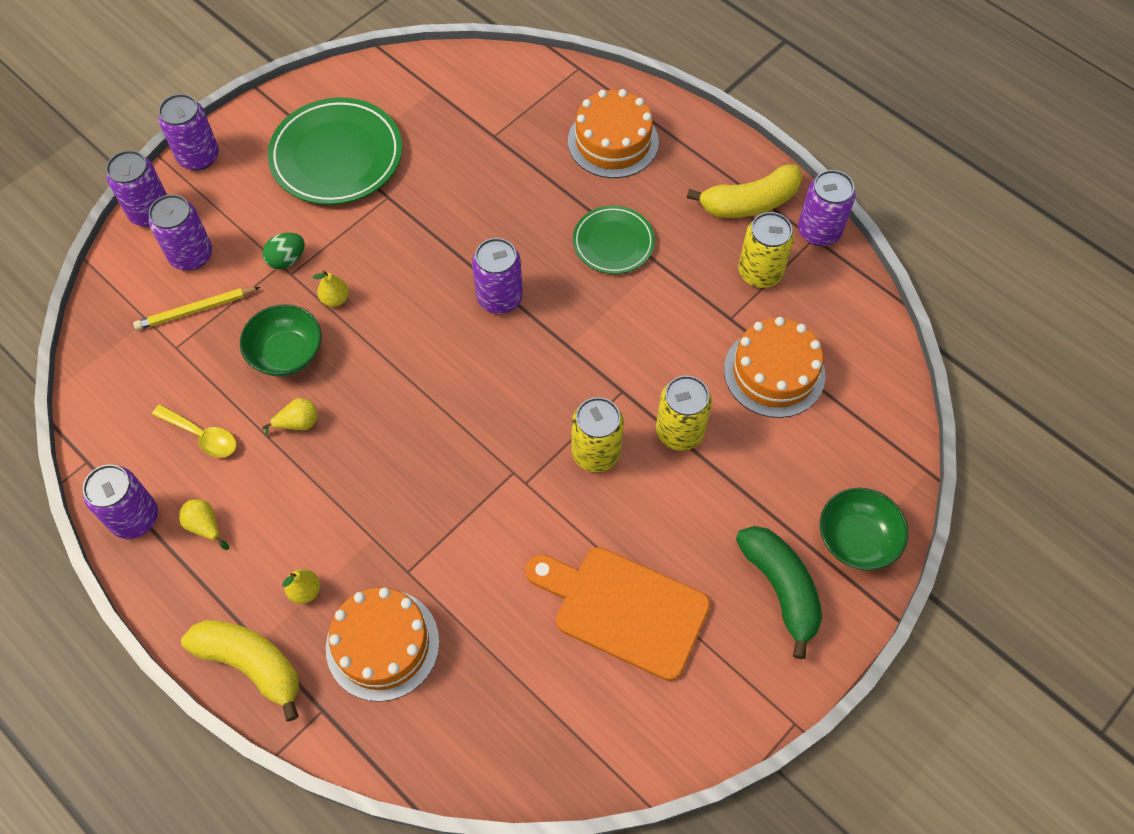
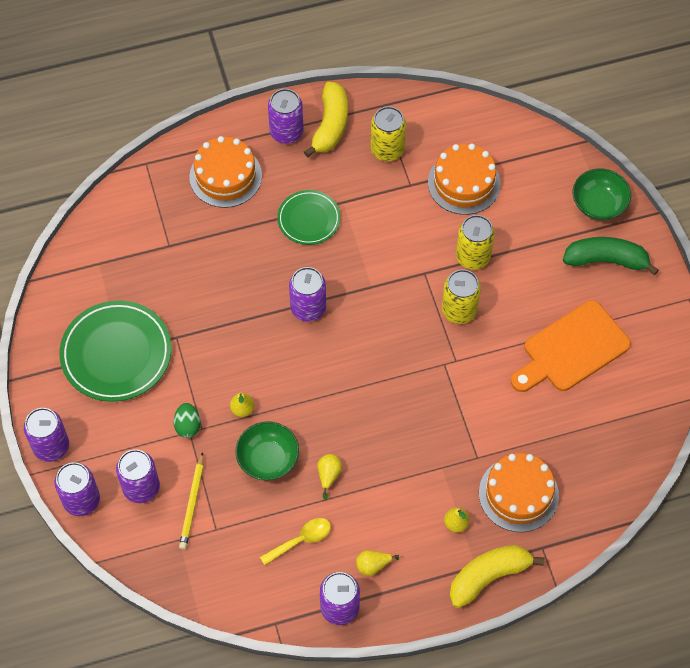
camera: 60 degrees left, 0 degrees up
purple can [798,170,855,246] -> purple can moved to [268,89,303,144]

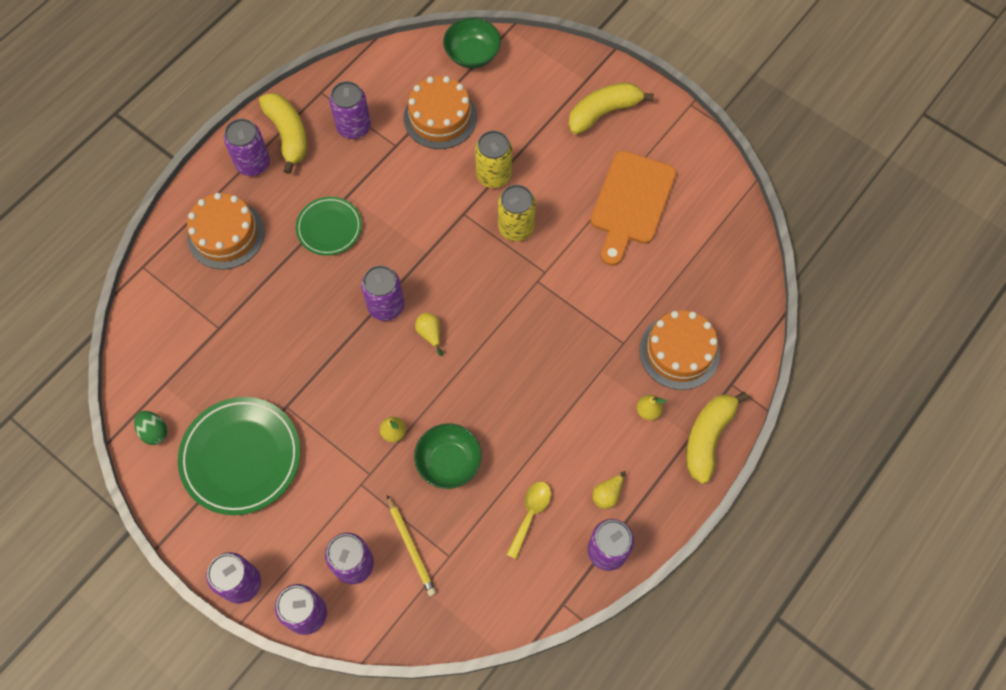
camera: 35 degrees left, 5 degrees up
green egg [174,403,200,438] -> green egg moved to [134,411,167,445]
yellow pear [317,454,342,500] -> yellow pear moved to [415,313,443,356]
yellow can [371,106,406,161] -> purple can [329,81,371,139]
green banana [563,237,659,276] -> yellow banana [568,82,654,135]
green bowl [572,168,631,220] -> green bowl moved to [443,18,501,68]

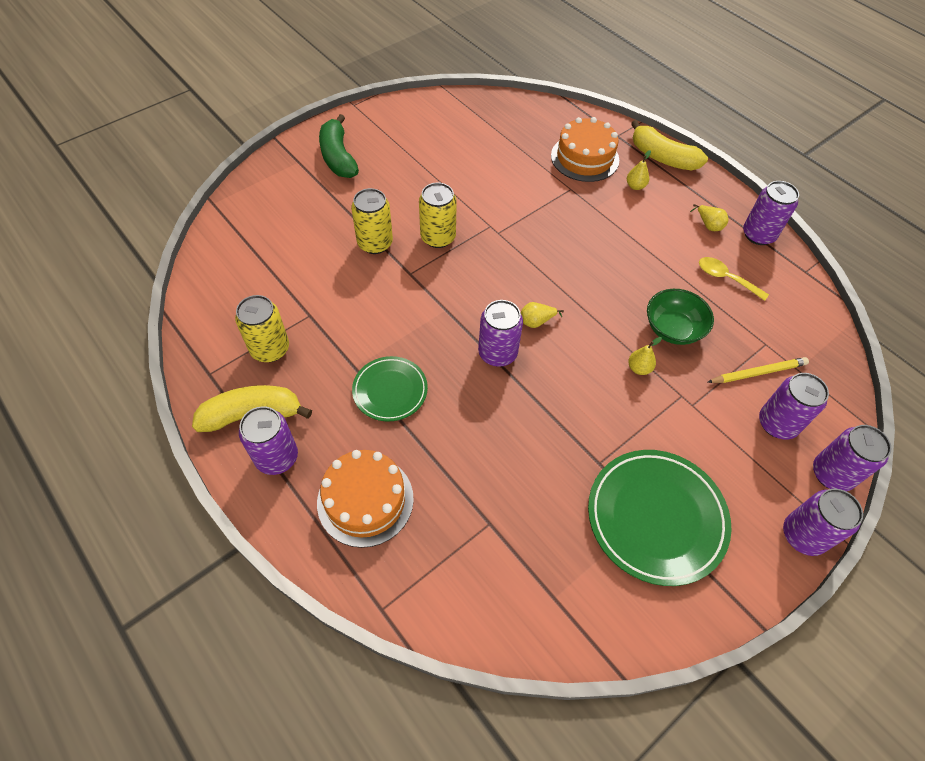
camera: 80 degrees left, 10 degrees down
green egg [134,411,167,445] -> none
purple can [329,81,371,139] -> yellow can [235,295,289,362]
orange cake [404,76,477,149] -> none
green bowl [443,18,501,68] -> none
yellow banana [568,82,654,135] -> green banana [319,114,359,178]
orange cutting board [590,151,676,266] -> none

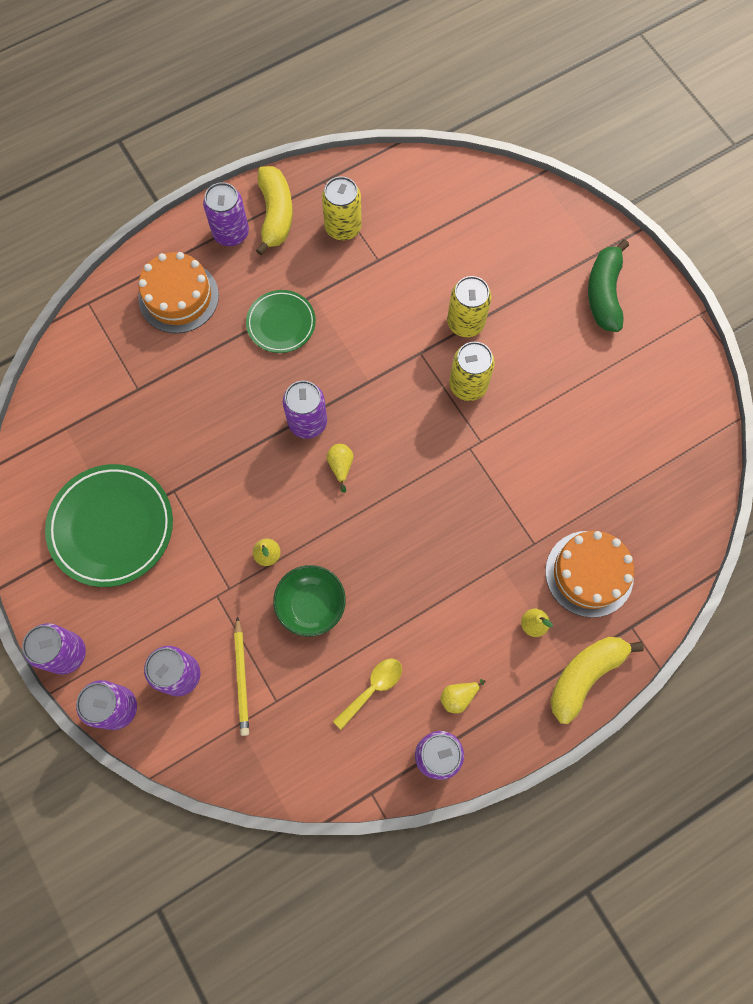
camera: 100 degrees right, 15 degrees up
green banana [319,114,359,178] -> green banana turned 75 degrees counterclockwise [588,239,629,332]

